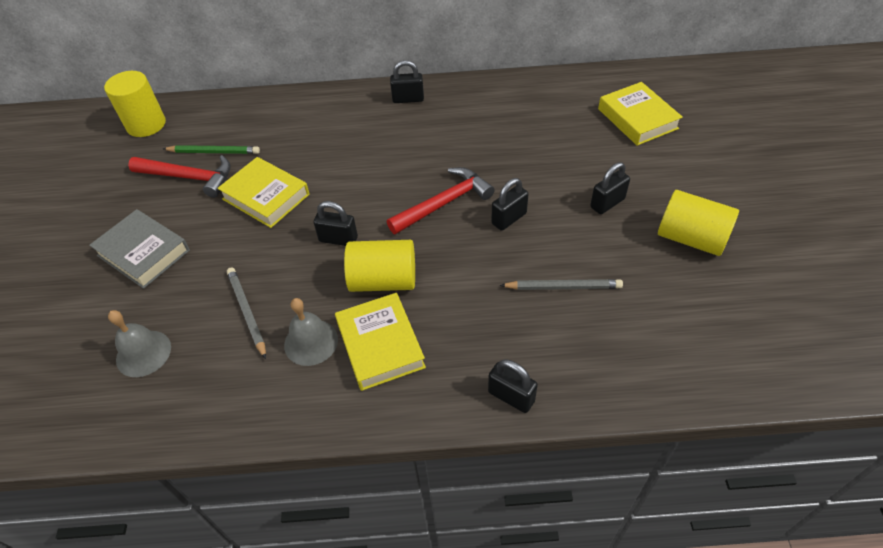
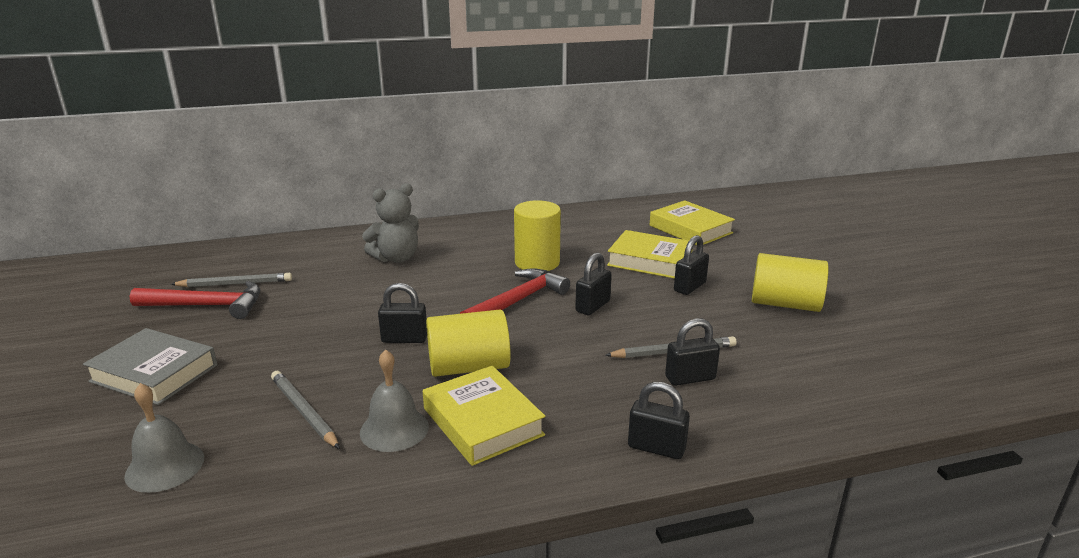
camera: 15 degrees left, 25 degrees down
yellow cylinder [104,71,166,137] -> yellow cylinder moved to [514,200,561,271]
green pencil [163,145,260,154] -> grey pencil [171,273,292,287]
yellow book [217,157,310,228] -> yellow book moved to [607,230,693,279]
black padlock [390,60,424,103] -> black padlock moved to [665,318,720,386]
none -> grey teddy bear [362,183,419,263]

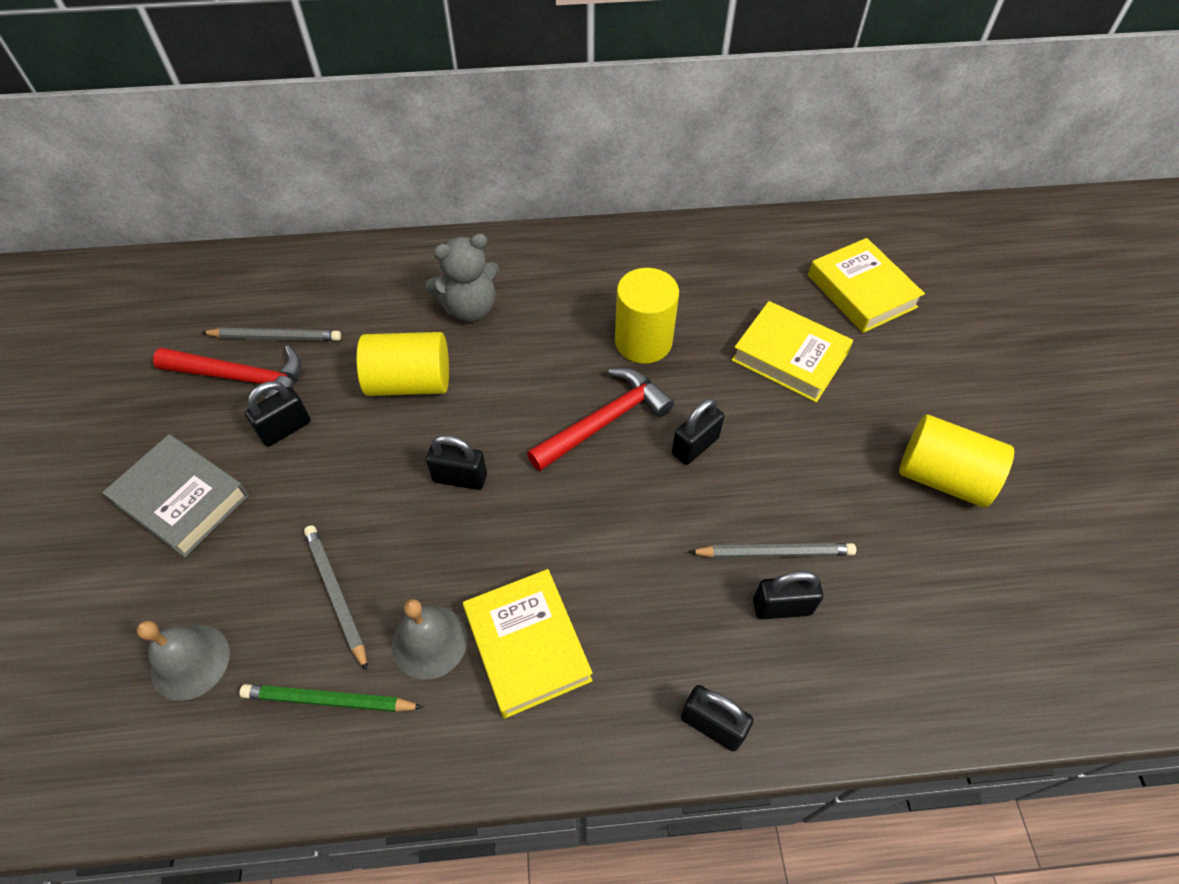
camera: 10 degrees right, 30 degrees up
yellow cylinder [426,310,511,377] -> yellow cylinder moved to [356,332,449,396]
black padlock [674,235,709,295] -> black padlock moved to [245,381,311,446]
none -> green pencil [239,684,423,712]

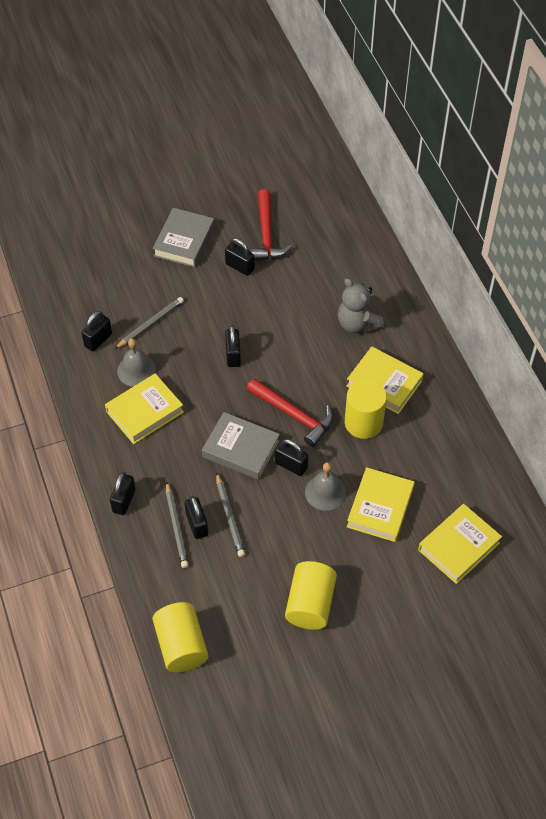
camera: 75 degrees right, 0 degrees up
grey bell [137,621,230,701] -> grey bell moved to [305,462,346,511]
grey pencil [201,328,341,341] -> grey pencil moved to [166,482,189,568]
green pencil [239,684,423,712] -> black padlock [82,311,112,351]
yellow cylinder [356,332,449,396] -> yellow cylinder moved to [153,602,208,672]
none -> grey book [202,412,280,480]
none -> yellow book [346,346,424,414]

